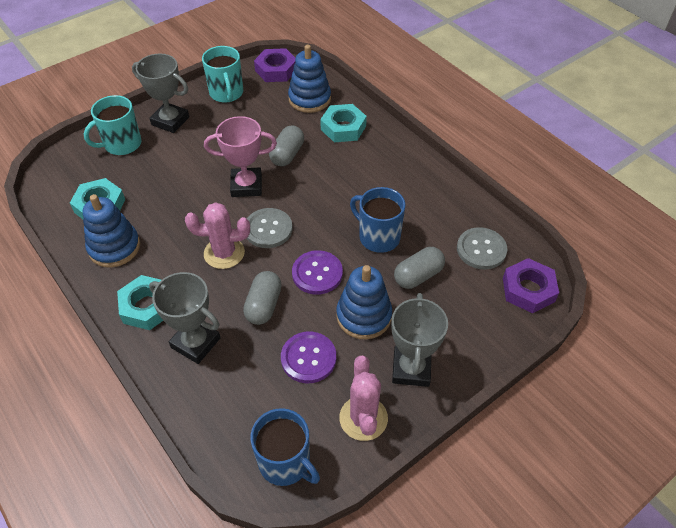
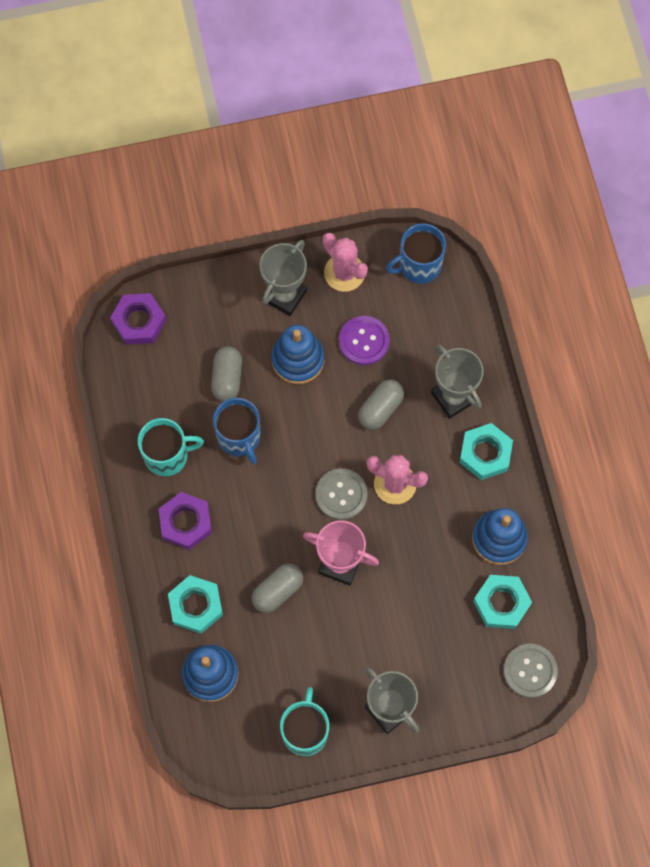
camera: 155 degrees left, 20 degrees up
turquoise mug [84,95,142,155] -> turquoise mug moved to [138,418,204,476]
blue mug [250,408,320,486] -> blue mug turned 90 degrees counterclockwise [386,223,446,284]
purple nut [254,48,296,82] -> purple nut moved to [159,492,212,550]
purple button [292,250,343,295] -> none
pink cactus [339,356,388,441] -> pink cactus turned 60 degrees counterclockwise [323,233,368,292]
grey capsule [394,247,445,289] -> grey capsule turned 75 degrees counterclockwise [211,346,242,402]
grey button [457,227,508,270] -> grey button moved to [504,644,558,698]

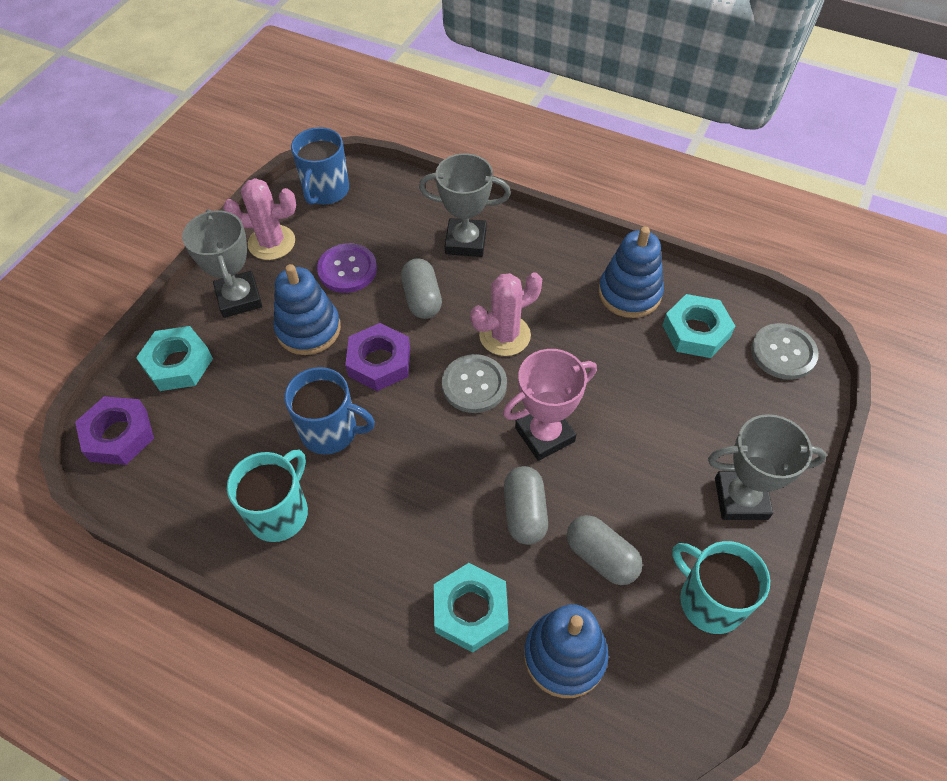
camera: 50 degrees left, 15 degrees down
purple nut [159,492,212,550] -> purple nut moved to [345,323,410,391]
grey capsule [211,346,242,402] -> grey capsule moved to [567,515,642,585]
turquoise nut [460,423,513,480] -> turquoise nut moved to [136,326,213,391]

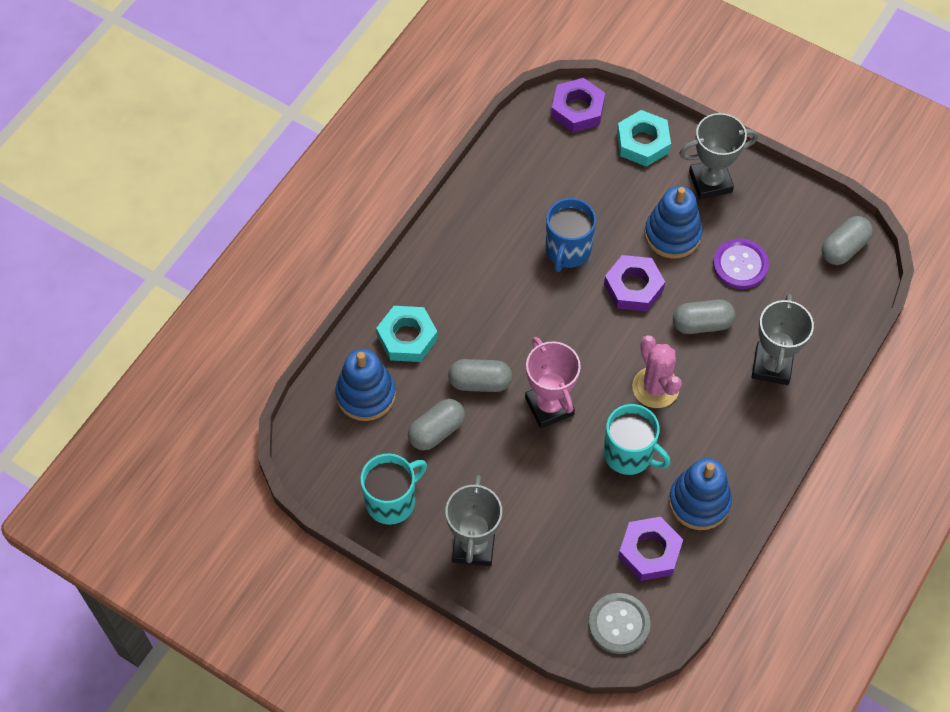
camera: 95 degrees right, 5 degrees up
pink cactus [223,178,296,260] -> none
turquoise mug [227,450,308,542] -> turquoise mug moved to [604,404,671,475]
blue mug [291,127,349,205] -> grey capsule [822,216,873,265]
grey button [442,354,507,413] -> none
turquoise nut [662,294,735,358] -> purple nut [618,517,683,581]

